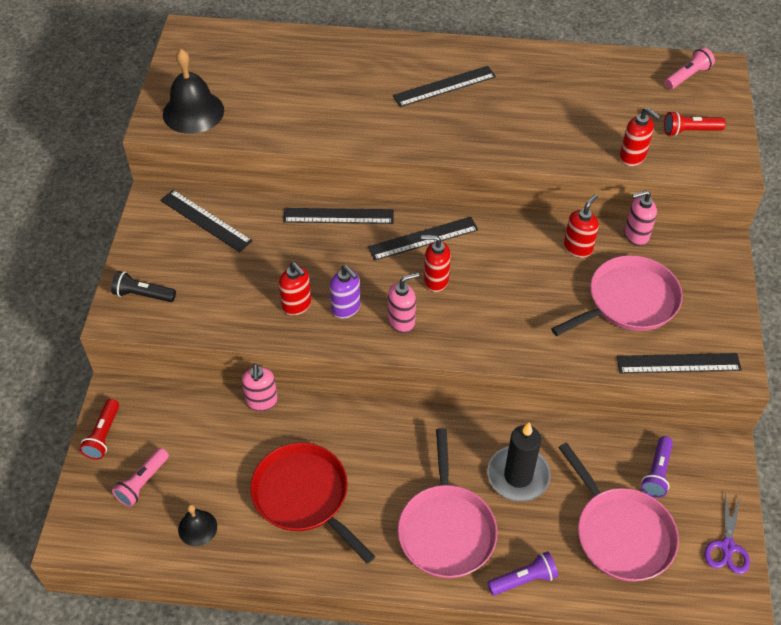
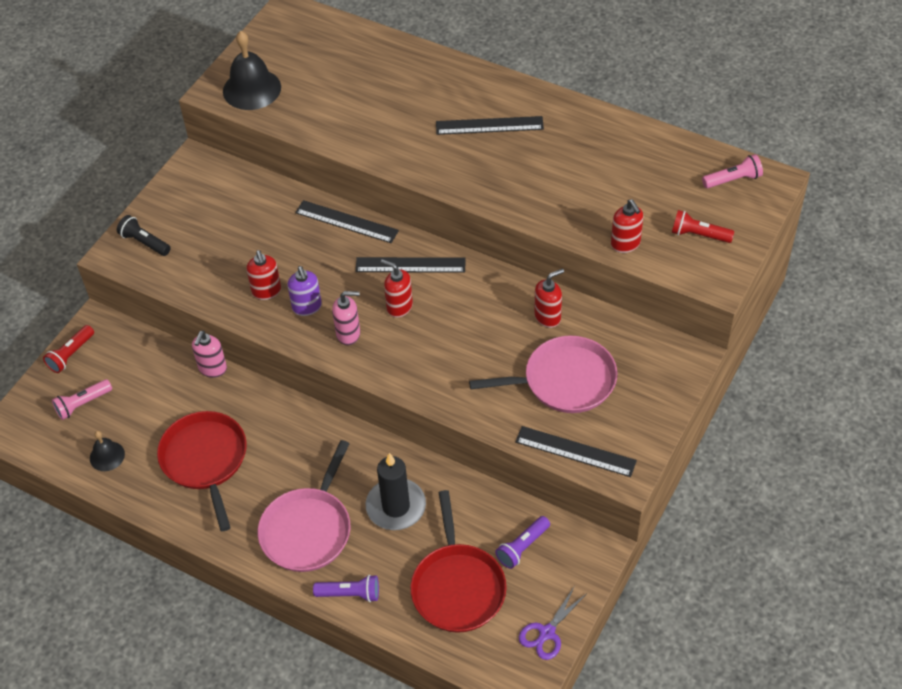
camera: 25 degrees right, 0 degrees up
black ruler [160,190,253,252] -> none
pink pan [558,442,679,582] -> red pan [410,490,507,633]
pink soap dispenser [624,190,657,246] -> none

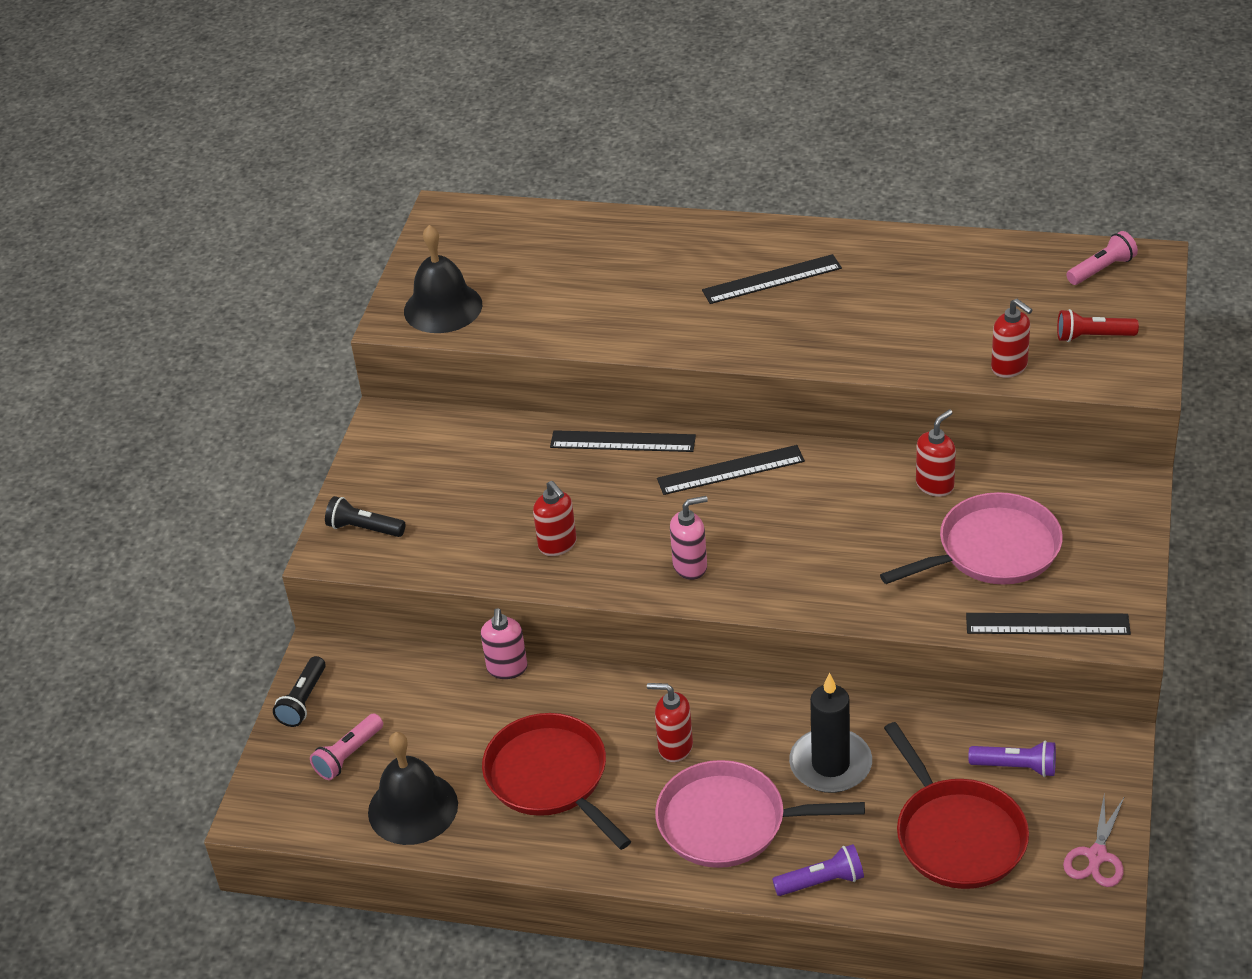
camera: 15 degrees left, 10 degrees down
red flashlight [43,325,94,373] -> black flashlight [273,656,326,727]
black bell [90,431,125,471] -> black bell [368,732,458,845], size x1.82
pink pan [258,440,350,572] -> pink pan turned 90 degrees clockwise [655,760,865,868]
purple soap dispenser [287,266,322,316] -> none
red soap dispenser [381,259,413,318] -> red soap dispenser moved to [647,683,693,762]
purple flashlight [495,516,550,569] -> purple flashlight turned 105 degrees counterclockwise [968,741,1056,777]
purple scissors [519,587,586,660] -> pink scissors [1063,796,1125,887]

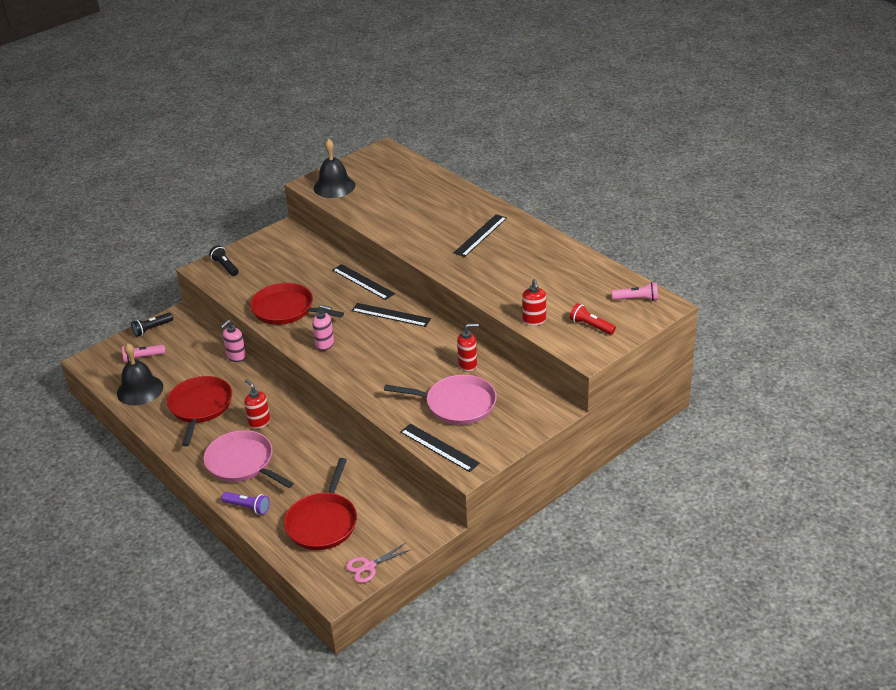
camera: 35 degrees right, 5 degrees down
red soap dispenser [533,481,577,556] -> red pan [250,283,344,325]
black ruler [702,254,842,304] -> black ruler turned 75 degrees counterclockwise [453,214,507,257]
black candle [789,673,872,793] -> none
purple flashlight [968,741,1056,777] -> none

